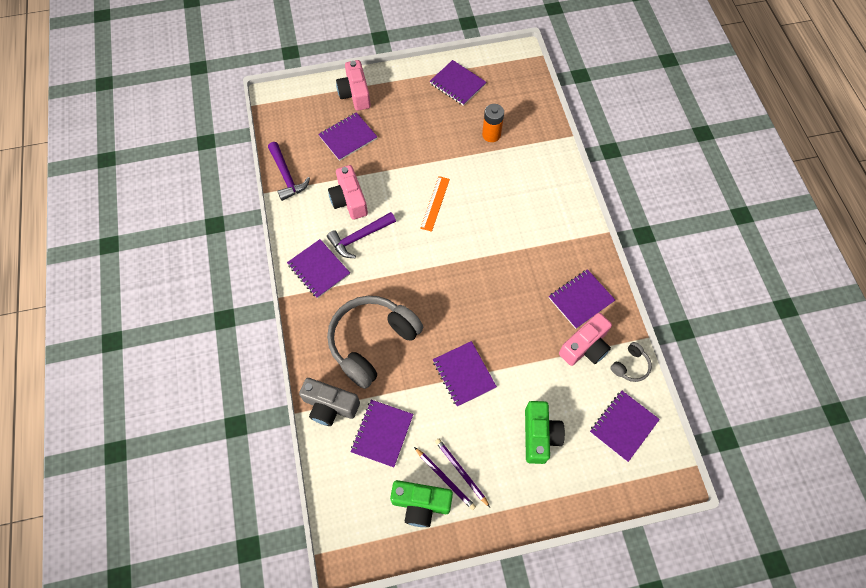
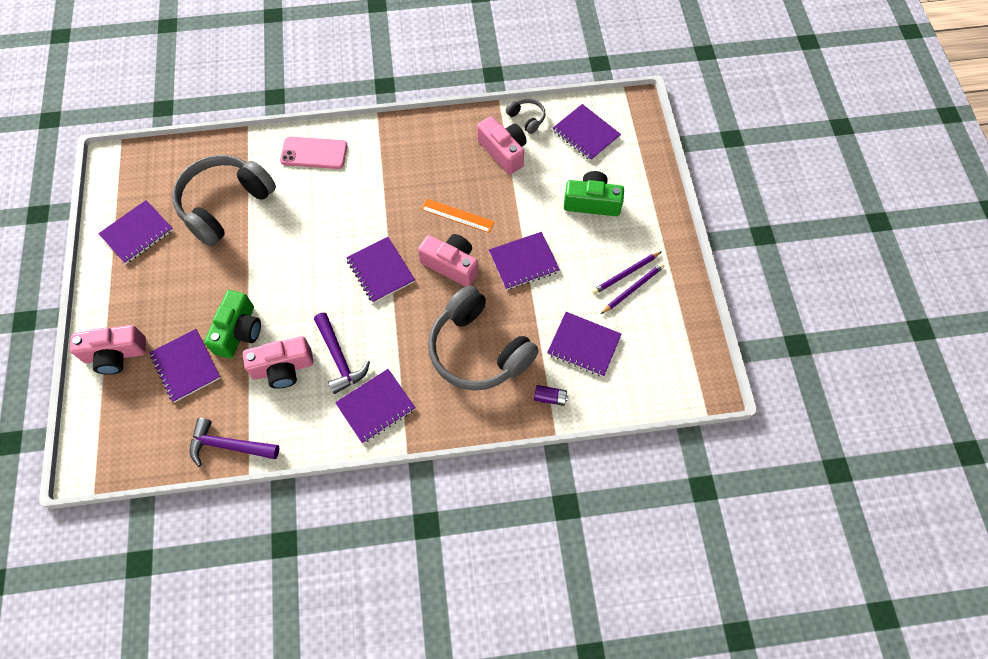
camera: 85 degrees left, 0 degrees up
purple hammer [268,142,310,201] -> purple hammer turned 150 degrees counterclockwise [190,418,279,467]
grey camera [299,378,360,426] -> purple battery [534,385,568,406]
green camera [390,480,453,527] -> green camera moved to [204,290,261,358]
orange ruler [420,176,450,232] -> orange ruler moved to [421,199,494,233]
orange battery [482,104,504,142] -> grey headphones [172,155,276,247]
purple notebook [549,269,615,329] -> purple notebook moved to [346,237,415,303]
none -> pink phone [280,137,348,169]
none -> pink camera [418,234,478,287]

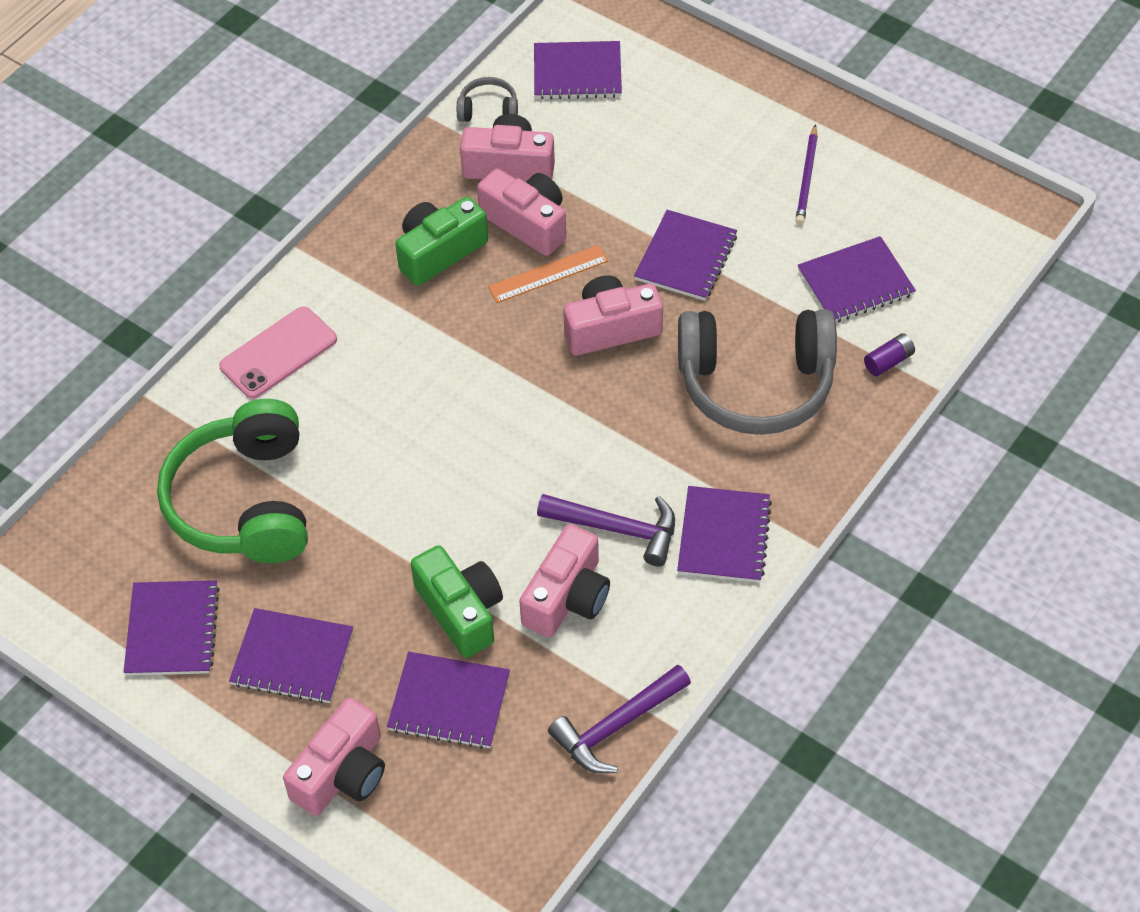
camera: 45 degrees left, 10 degrees down
grey headphones [172,155,276,247] -> green headphones [157,399,308,563]
purple notebook [346,237,415,303] -> purple notebook moved to [229,608,353,704]
green camera [564,171,624,216] -> green camera moved to [395,197,488,286]
purple pencil [601,263,664,314] -> none
none -> pink camera [477,169,566,256]

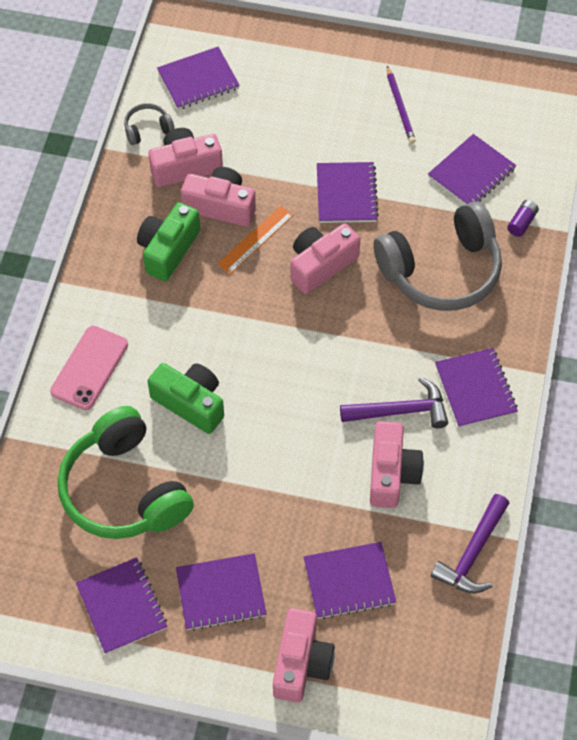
camera: 25 degrees left, 5 degrees up
green camera [411,545,503,658] -> green camera moved to [148,363,224,434]

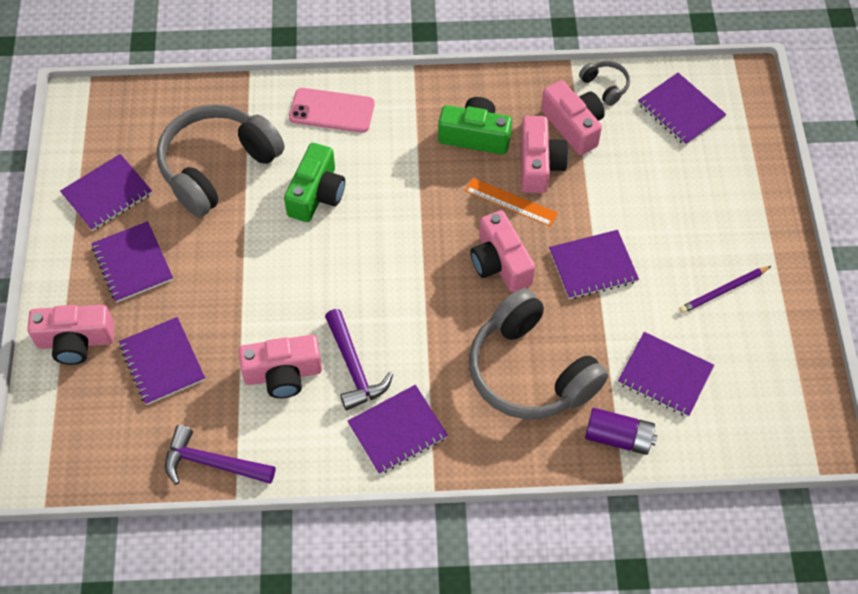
camera: 75 degrees right, 0 degrees up
green headphones [57,406,194,539] -> grey headphones [157,104,285,217]
pink camera [290,223,360,294] -> pink camera turned 150 degrees counterclockwise [470,210,535,292]
purple battery [507,200,539,237] -> purple battery [585,408,657,455], size x1.62

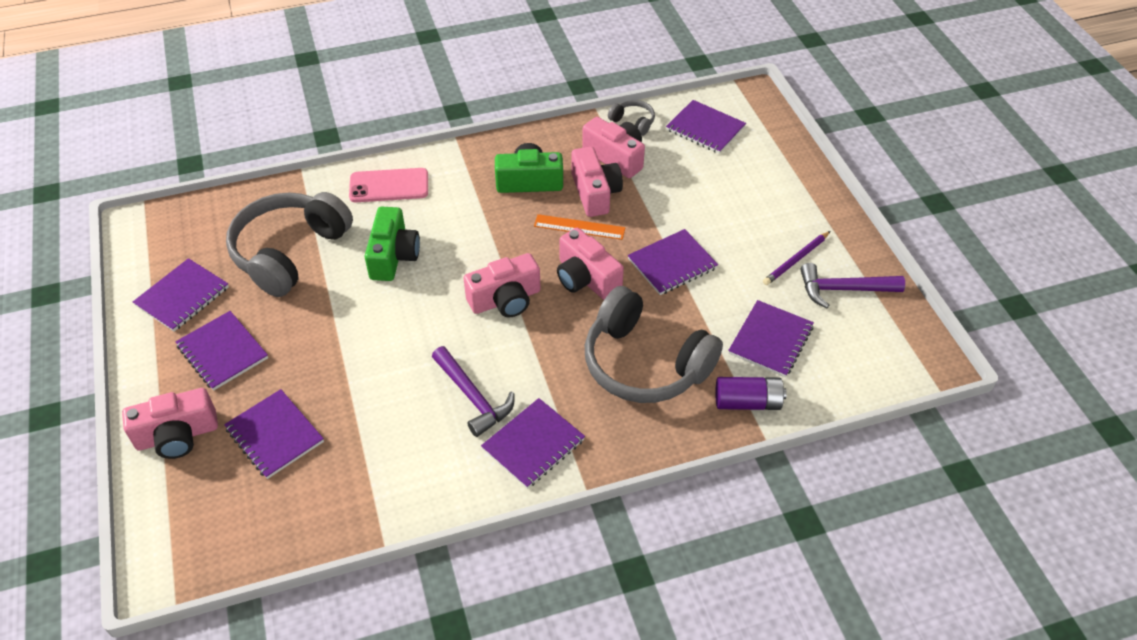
camera: 15 degrees left, 10 degrees down
purple hammer [165,425,275,485] -> purple hammer moved to [800,263,905,308]
pink camera [238,335,322,398] -> pink camera moved to [464,253,541,317]
purple notebook [618,332,714,417] -> purple notebook turned 75 degrees counterclockwise [728,300,814,377]

